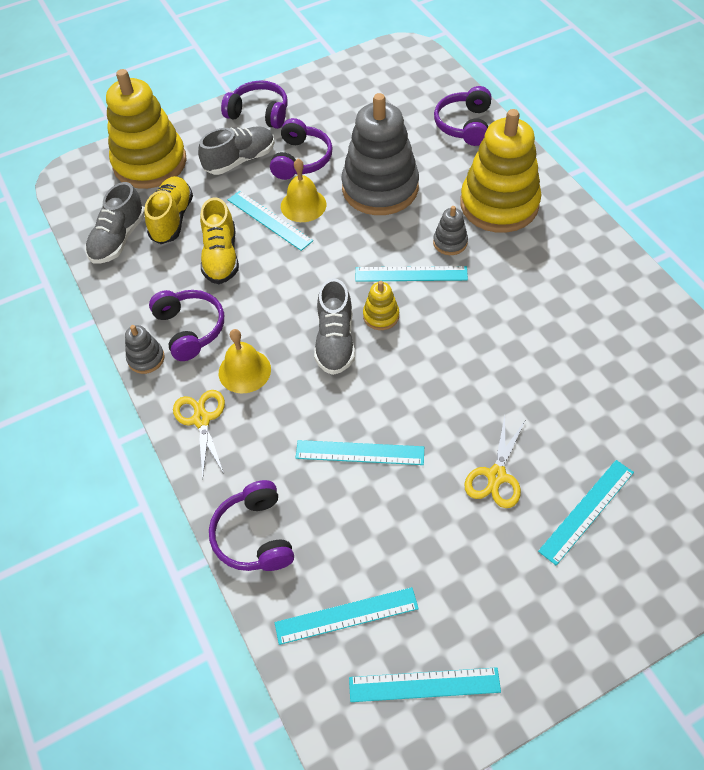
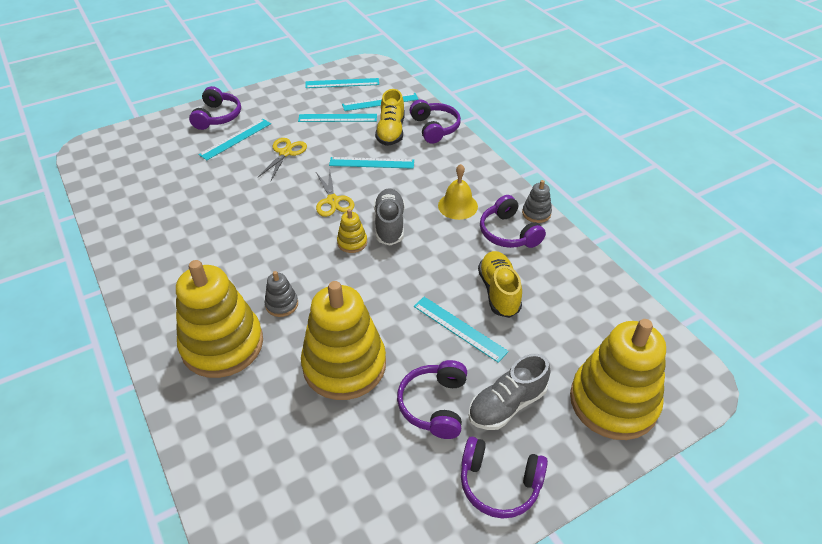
camera: 175 degrees right, 10 degrees down
grey shoe [85,182,145,264] -> none
yellow shoe [144,176,193,244] -> yellow shoe moved to [375,89,405,146]
yellow scissors [173,390,225,478] -> yellow scissors moved to [316,171,355,217]
yellow bell [281,159,326,222] -> none
grey stacking toy [341,93,419,215] -> yellow stacking toy [301,281,386,400]
turquoise ruler [355,266,468,282] -> turquoise ruler moved to [298,114,377,122]
purple headphones [434,86,491,146] -> purple headphones moved to [189,86,241,130]

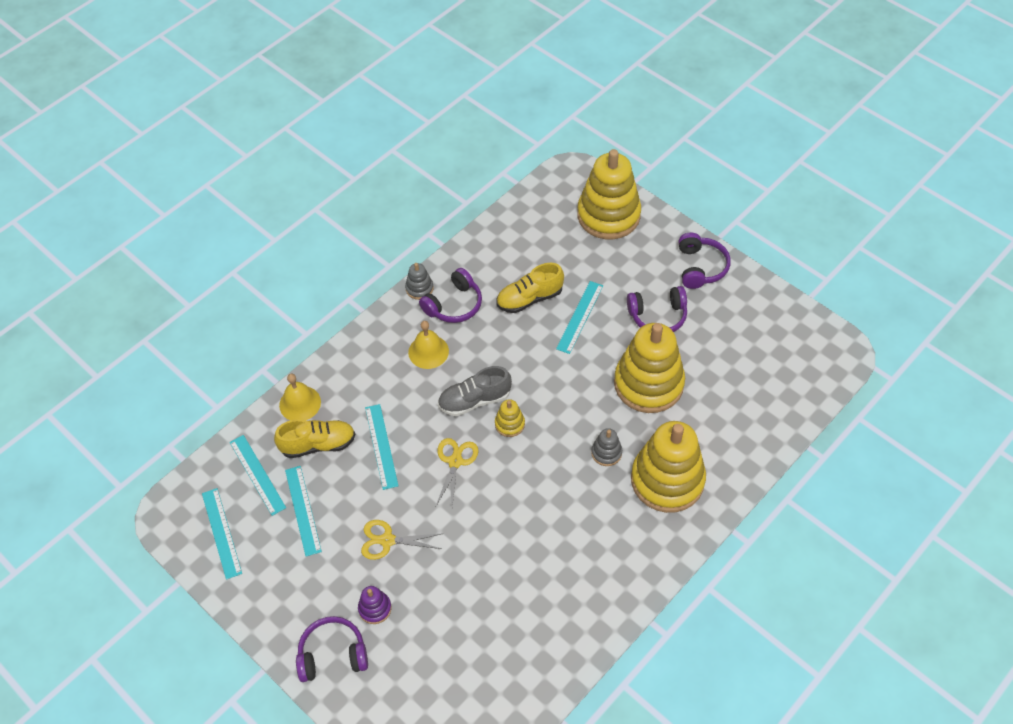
camera: 105 degrees left, 10 degrees up
turquoise ruler [199,119,271,160] -> purple stacking toy [358,586,392,624]
yellow scissors [316,171,355,217] -> yellow scissors turned 45 degrees counterclockwise [436,438,478,506]
purple headphones [409,100,461,144] -> yellow bell [279,374,321,420]
grey shoe [468,354,550,430] -> none

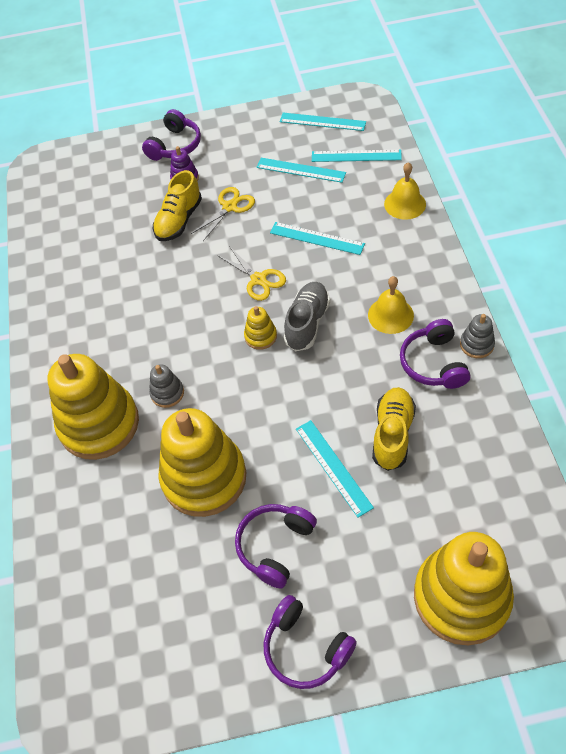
camera: 130 degrees right, 0 degrees up
yellow shoe [274,419,355,458] -> yellow shoe moved to [153,170,202,241]

